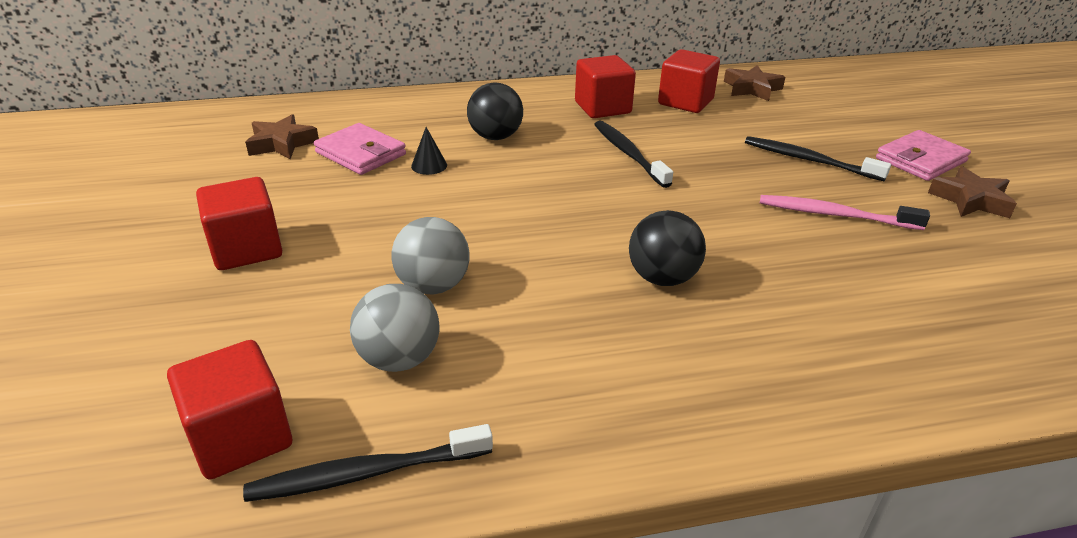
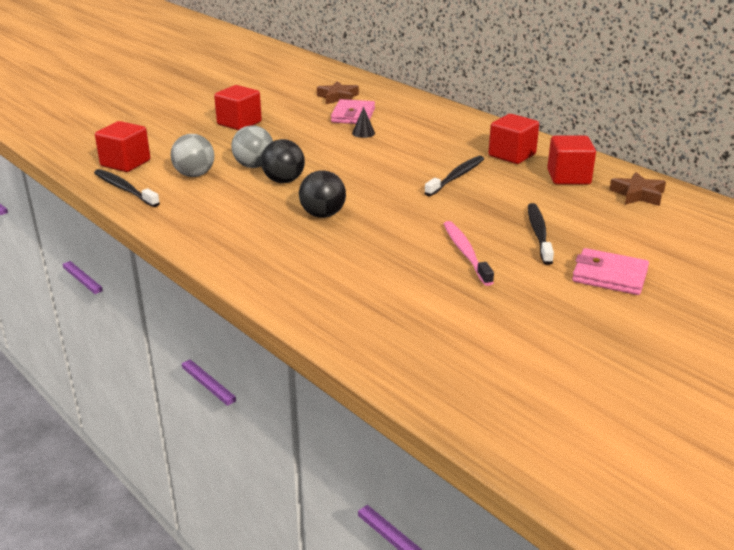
camera: 60 degrees right, 5 degrees down
black ball [467,82,523,140] -> black ball moved to [261,139,305,183]
brown star [928,166,1017,218] -> none

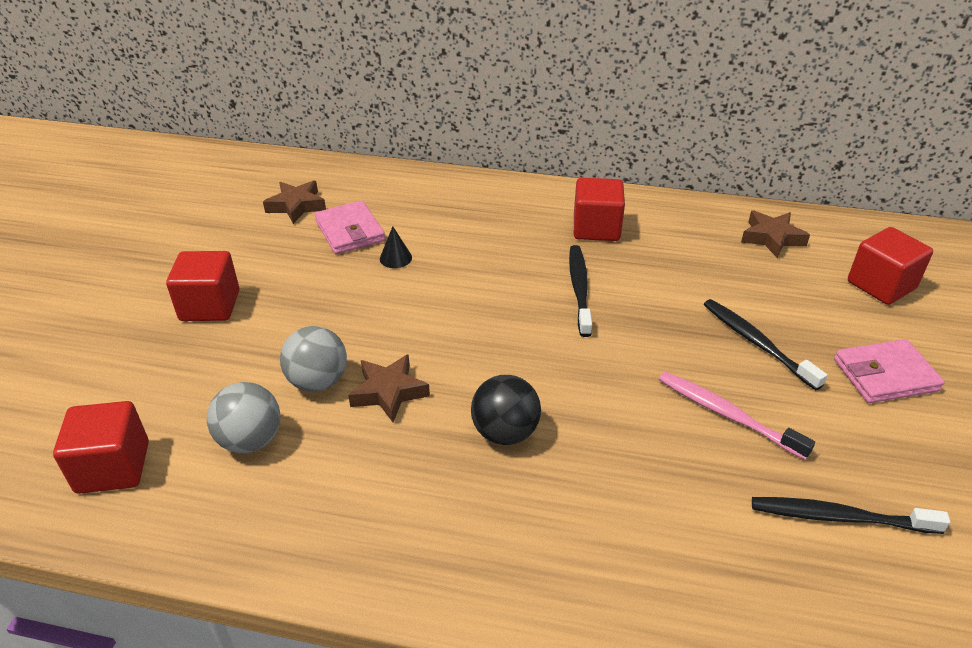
camera: 35 degrees left, 10 degrees up
black toothbrush [94,169,160,207] -> black toothbrush moved to [752,497,950,534]
black ball [261,139,305,183] -> brown star [348,354,430,422]
red cube [547,136,596,185] -> red cube moved to [848,227,933,305]

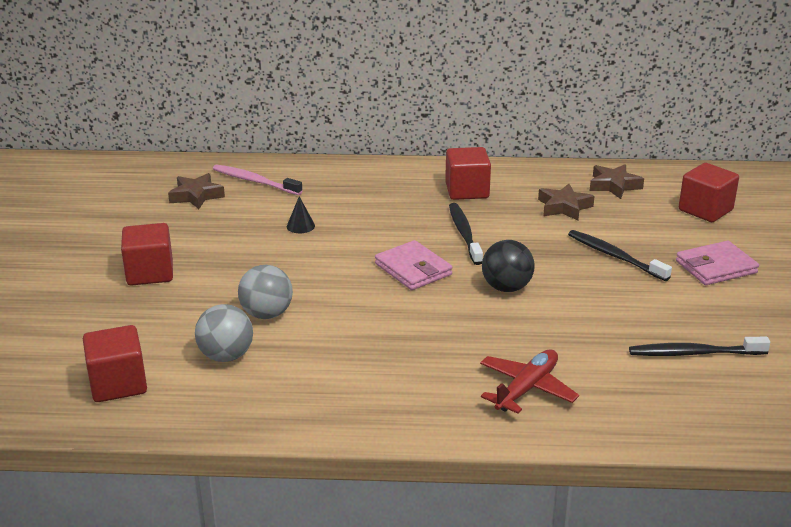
camera: 10 degrees left, 10 degrees down
pink wallet [315,201,385,254] -> pink wallet moved to [375,240,452,290]
brown star [348,354,430,422] -> brown star moved to [538,184,595,220]
black ball [471,375,541,445] -> black ball moved to [482,240,535,292]
pink toothbrush [659,372,815,460] -> pink toothbrush moved to [213,165,303,195]
none -> red plane [480,349,579,414]

